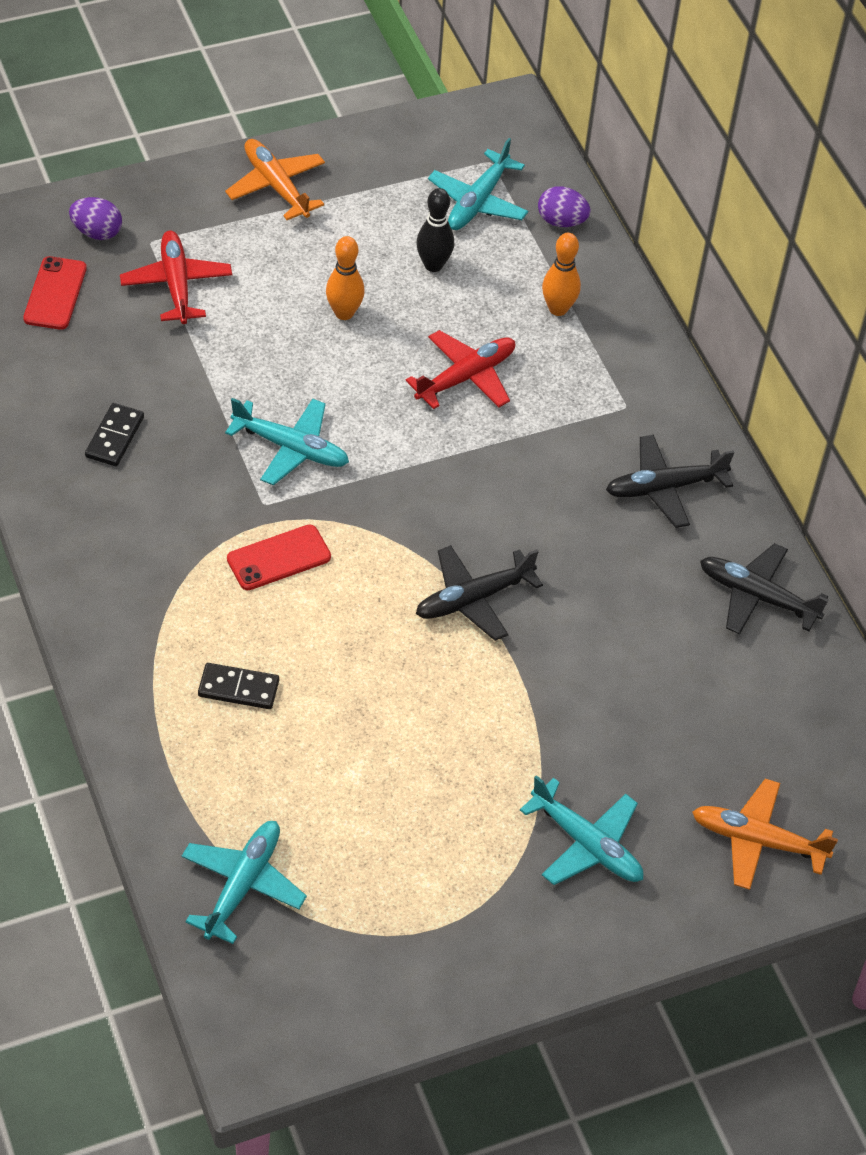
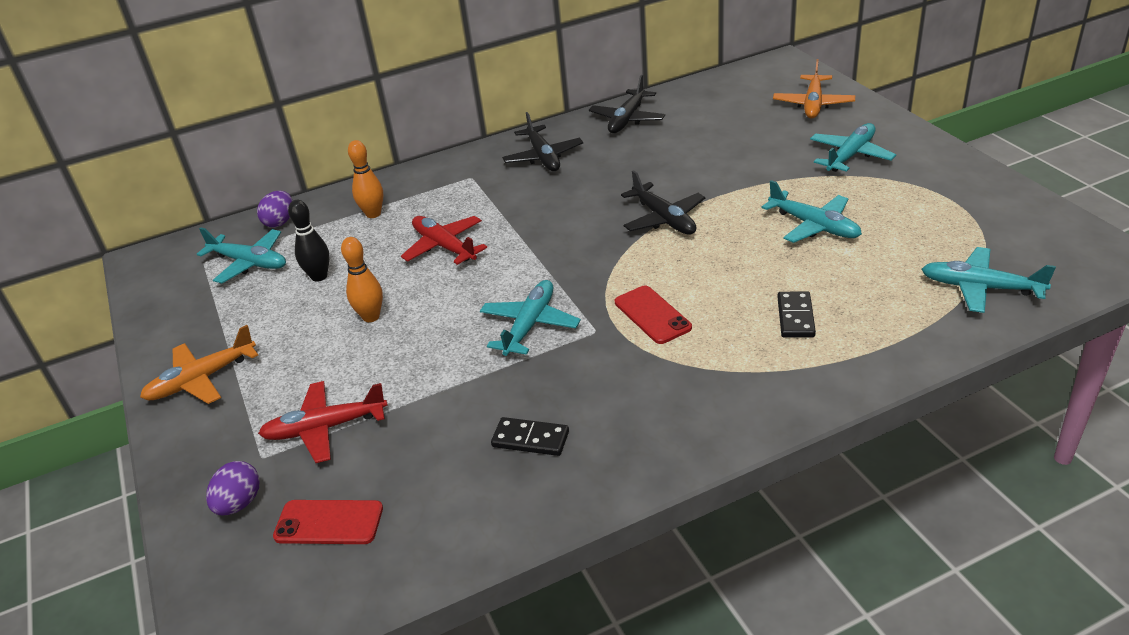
camera: 85 degrees left, 15 degrees down
none -> turquoise plane [761,180,862,243]

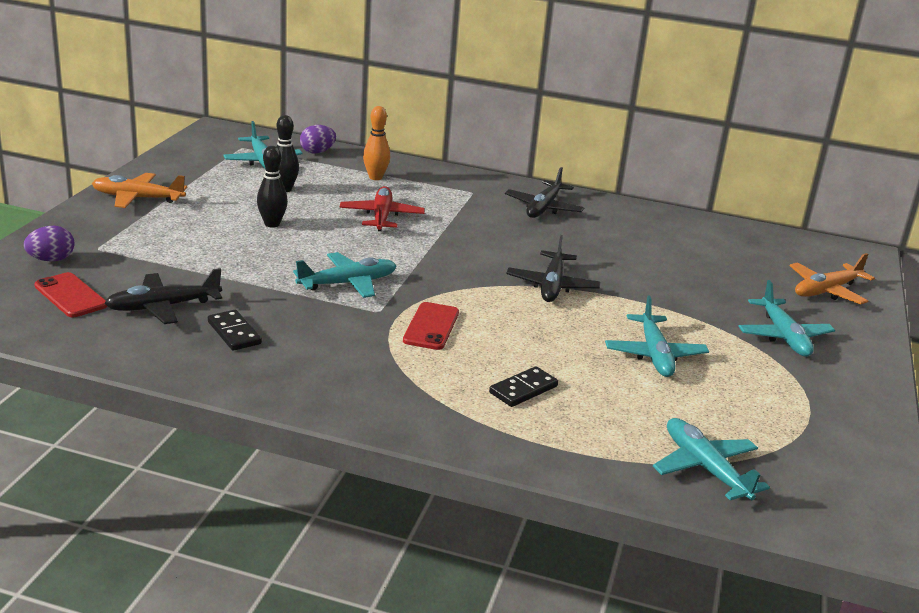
camera: 35 degrees right, 10 degrees down
red plane [258,381,388,463] -> none
orange bowling pin [341,237,383,322] -> black bowling pin [257,146,288,228]
black plane [589,75,665,133] -> black plane moved to [105,268,222,324]
turquoise plane [810,123,896,172] -> turquoise plane turned 90 degrees clockwise [738,280,835,357]

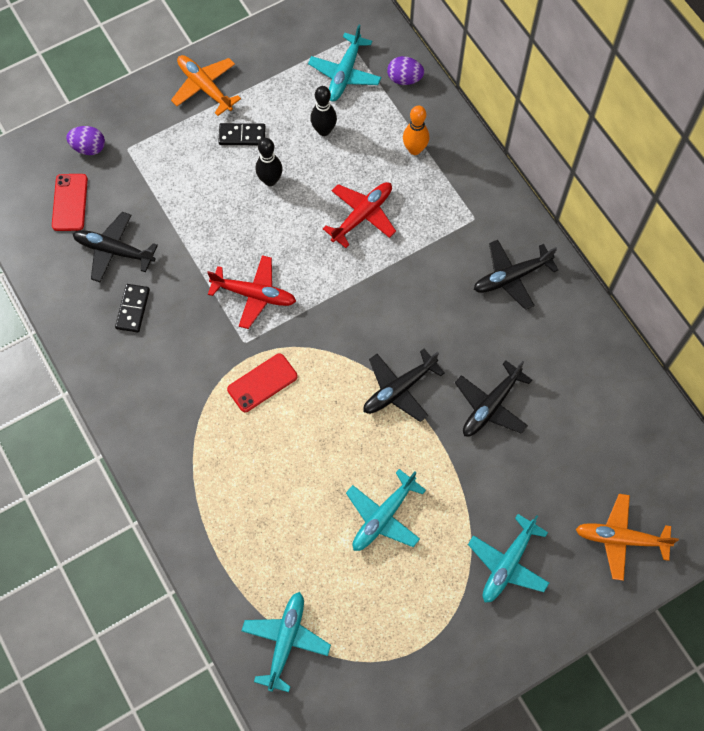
camera: 45 degrees right, 40 degrees up
turquoise plane [293,252,397,298] -> red plane [207,255,296,329]
black domino [489,366,558,407] -> black domino moved to [218,123,266,145]
none -> black plane [455,361,532,437]

